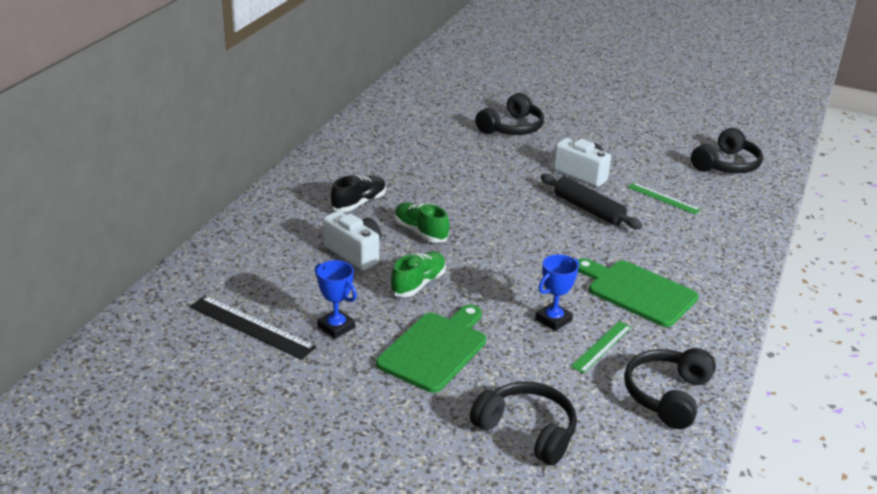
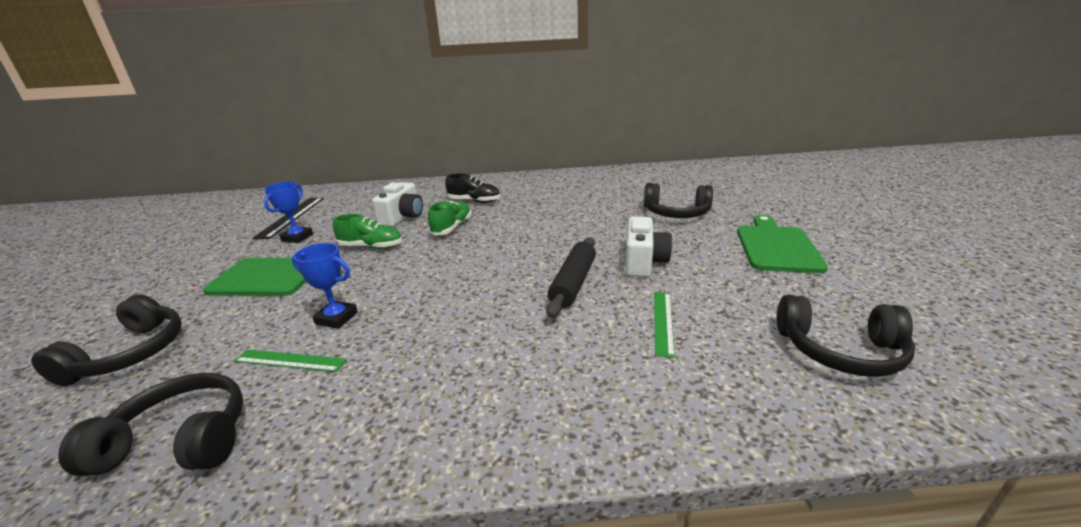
camera: 65 degrees right, 5 degrees down
green cutting board [578,258,698,327] -> green cutting board moved to [737,215,828,273]

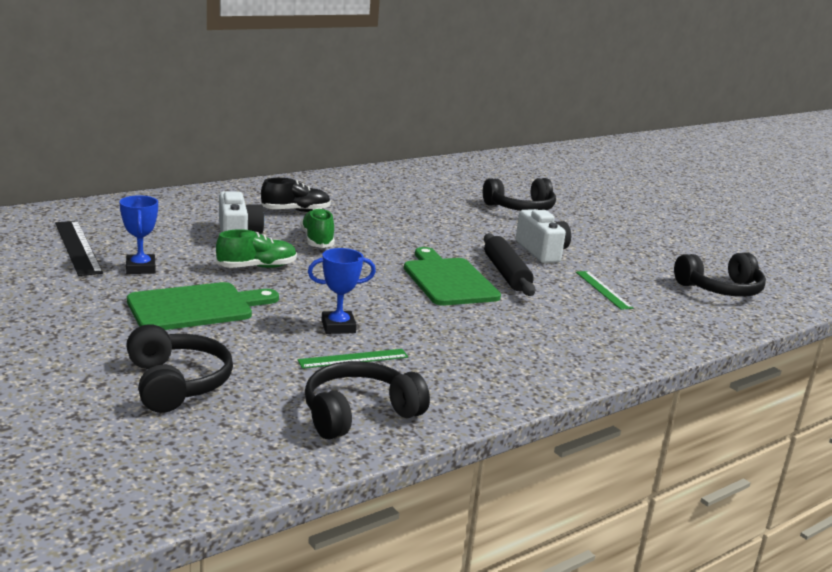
camera: 35 degrees left, 5 degrees down
green cutting board [737,215,828,273] -> green cutting board moved to [404,247,501,306]

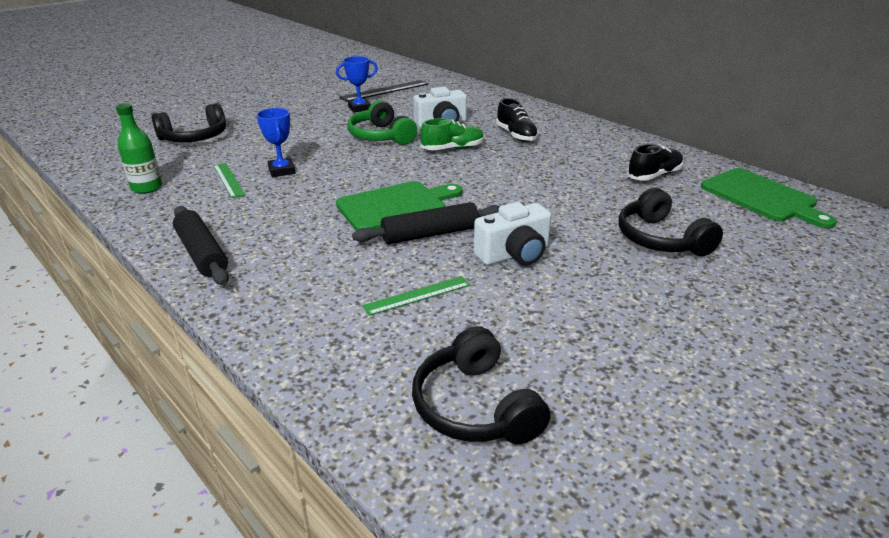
camera: 85 degrees right, 10 degrees up
green cutting board [127,282,279,330] -> green cutting board moved to [701,168,837,229]
green shoe [216,229,297,268] -> green headphones [348,100,417,145]
black headphones [305,361,430,440] -> green bottle [116,103,162,194]
none -> black rolling pin [173,206,229,285]
none -> black shoe [627,144,684,181]

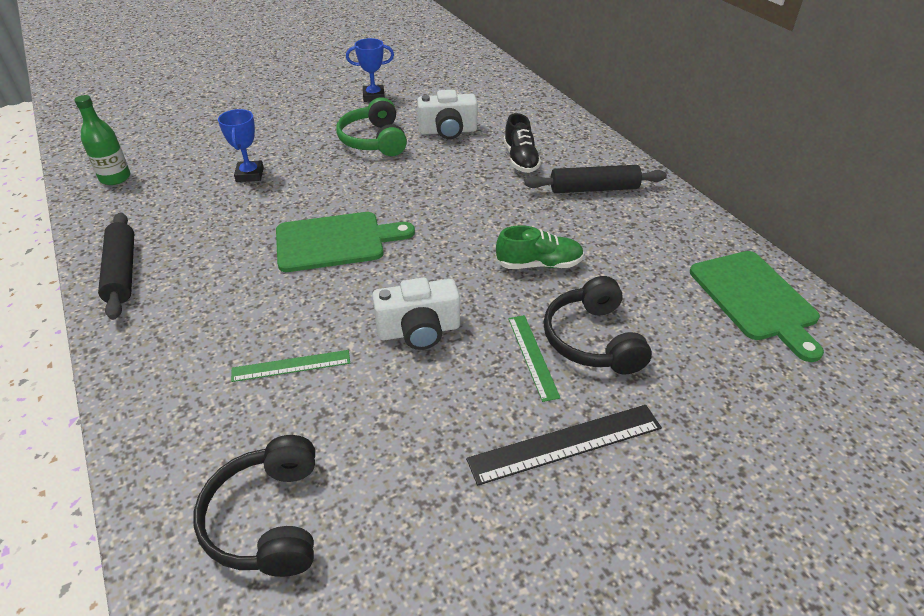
camera: 15 degrees right, 10 degrees up
black headphones [152,103,226,142] -> none
green ruler [213,163,245,198] -> green ruler moved to [508,315,560,402]
black ruler [339,80,428,102] -> black ruler moved to [466,405,662,486]
black rolling pin [352,202,500,244] -> black rolling pin moved to [525,165,667,193]
green shoe [420,118,484,150] -> green shoe moved to [496,225,584,269]
black shoe [627,144,684,181] -> none

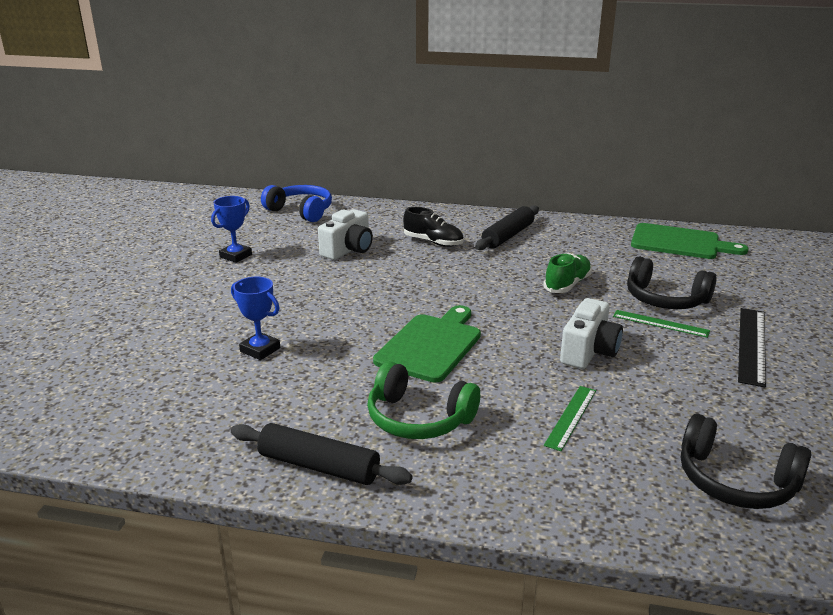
camera: 50 degrees left, 15 degrees down
green bottle [74,95,130,185] -> none
green headphones [336,97,407,156] -> green headphones moved to [367,361,480,439]
none -> blue headphones [261,185,332,222]

